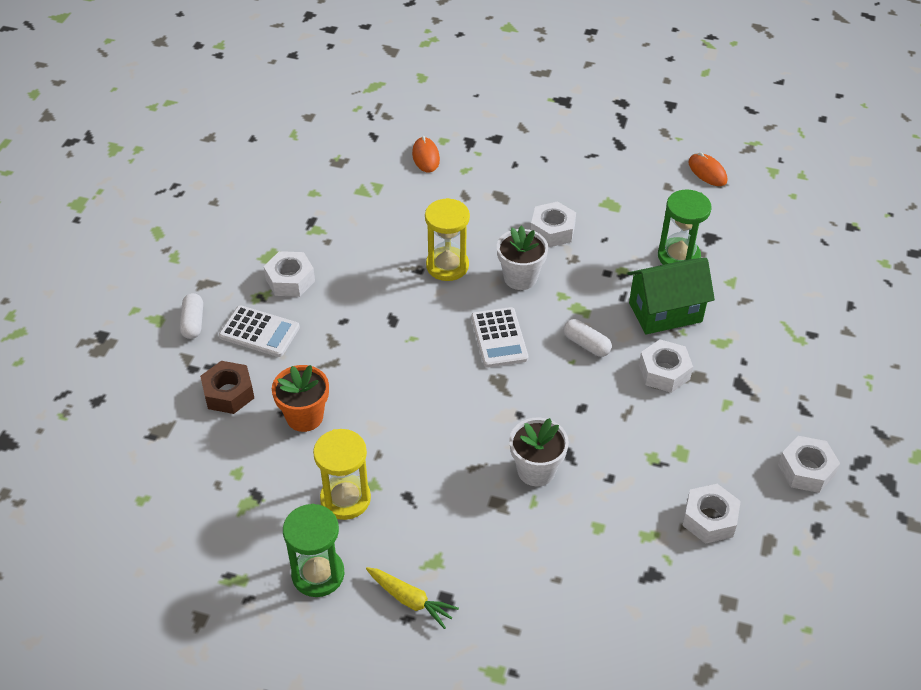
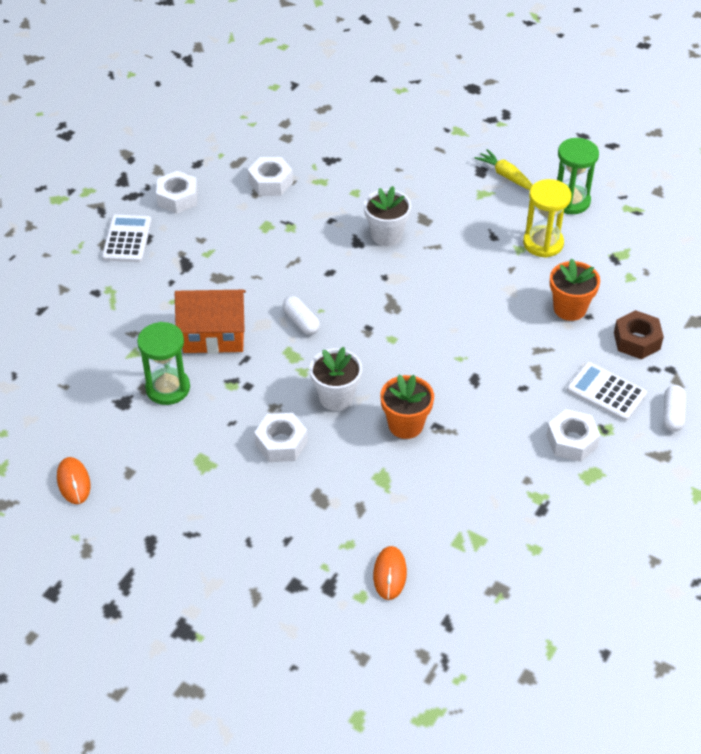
camera: 165 degrees left, 0 degrees up
yellow hourglass [425,198,470,281] -> orange flower pot [380,375,434,439]
white calculator [471,307,528,367] -> white calculator moved to [102,215,152,262]
green house [627,258,715,334] -> orange house [175,290,246,354]
white nut [639,339,693,393] -> none

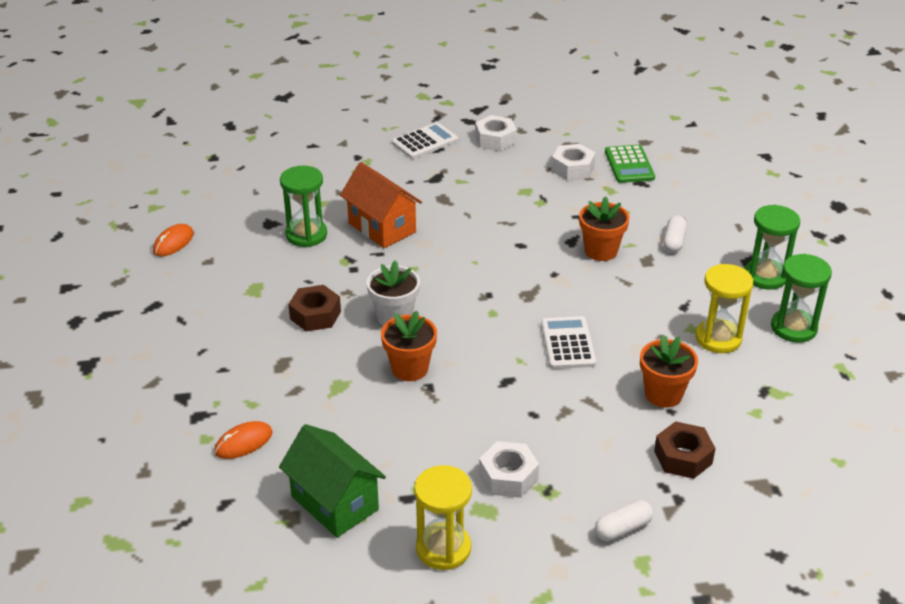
camera: 50 degrees right, 10 degrees down
white nut [254,413,308,462] -> brown nut [288,285,341,331]
white capsule [283,296,320,335] -> white capsule moved to [663,215,687,253]
white flower pot [364,186,411,246] -> orange flower pot [579,196,630,261]
yellow carrot [475,149,532,190] -> green hourglass [744,205,800,290]
white calculator [567,362,647,421] -> white calculator moved to [541,316,596,369]
none -> green house [279,424,386,538]
none -> yellow hourglass [414,465,472,570]
none -> green calculator [605,145,655,183]

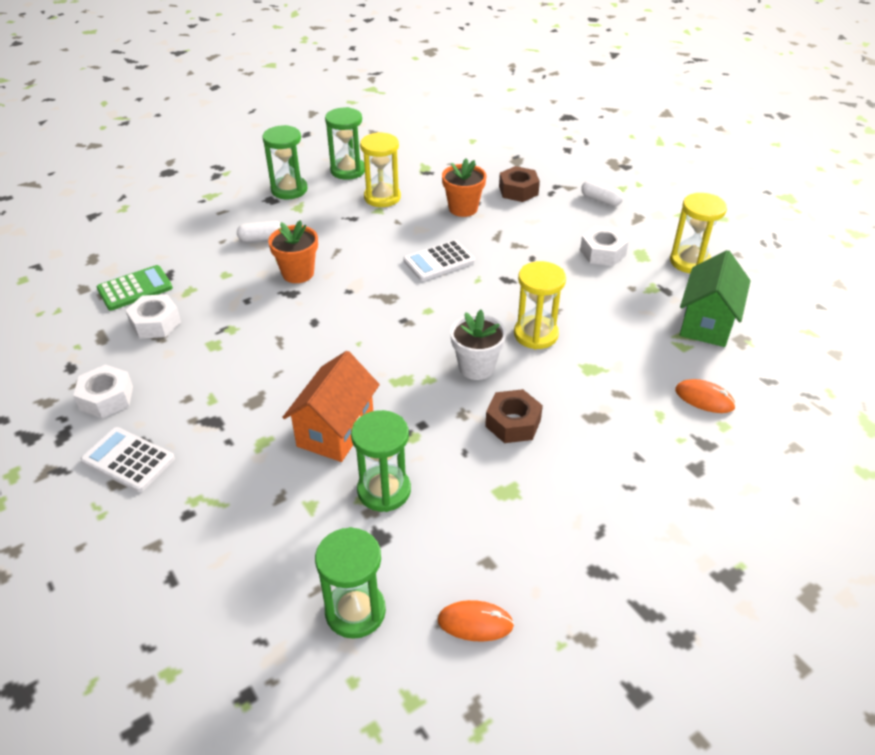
camera: 115 degrees left, 5 degrees up
orange flower pot [381,311,437,381] -> yellow hourglass [514,261,566,349]
none -> green hourglass [315,527,386,639]

